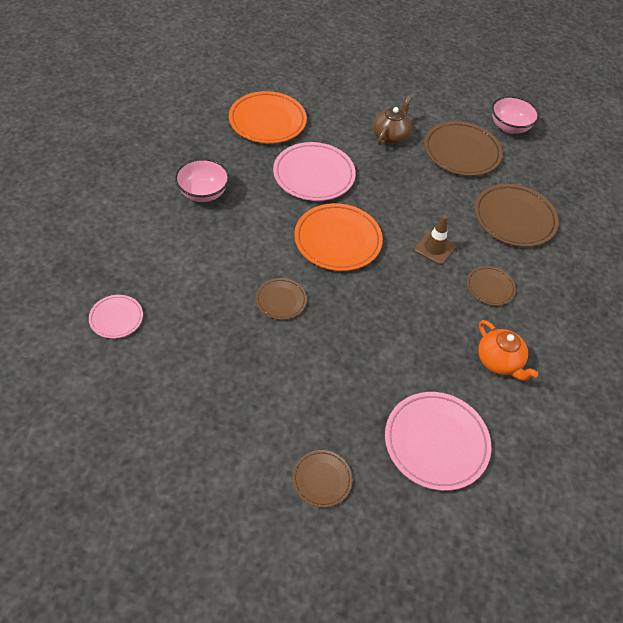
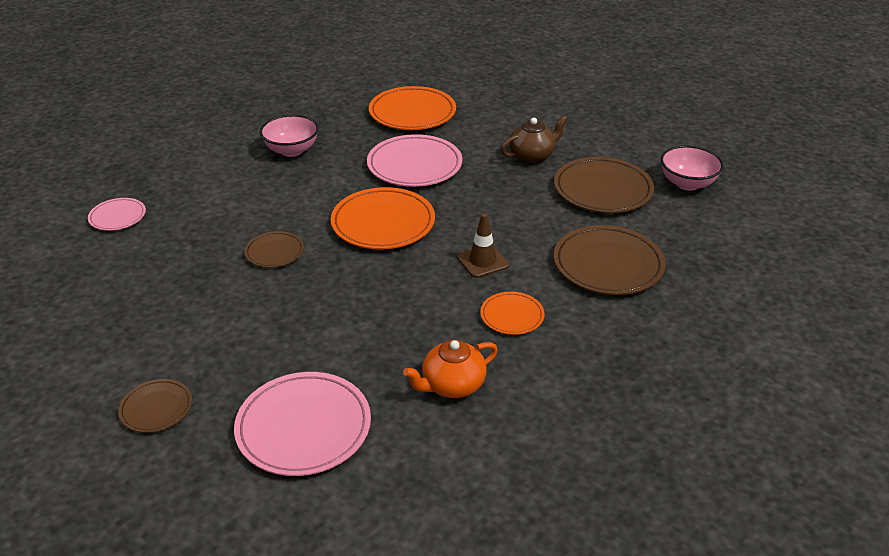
camera: 35 degrees right, 15 degrees down
brown plate [467,266,516,306] -> orange plate [480,292,544,335]
orange teapot [478,320,538,381] -> orange teapot turned 60 degrees clockwise [403,340,498,398]

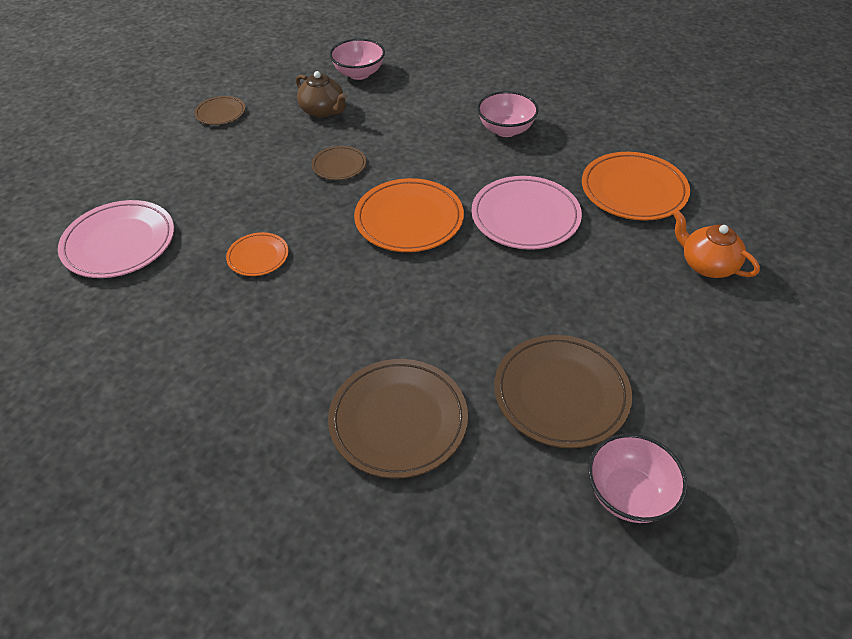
camera: 75 degrees right, 10 degrees up
pink plate [88,198,146,231] -> pink bowl [330,39,385,80]
brown plate [118,379,192,433] -> brown plate moved to [194,96,245,125]
orange teapot [403,340,498,398] -> orange teapot moved to [673,211,760,278]
brown traffic cone [457,213,509,278] -> none
orange plate [480,292,544,335] -> orange plate moved to [226,232,289,276]
brown teapot [501,115,568,163] -> brown teapot moved to [296,71,347,118]

